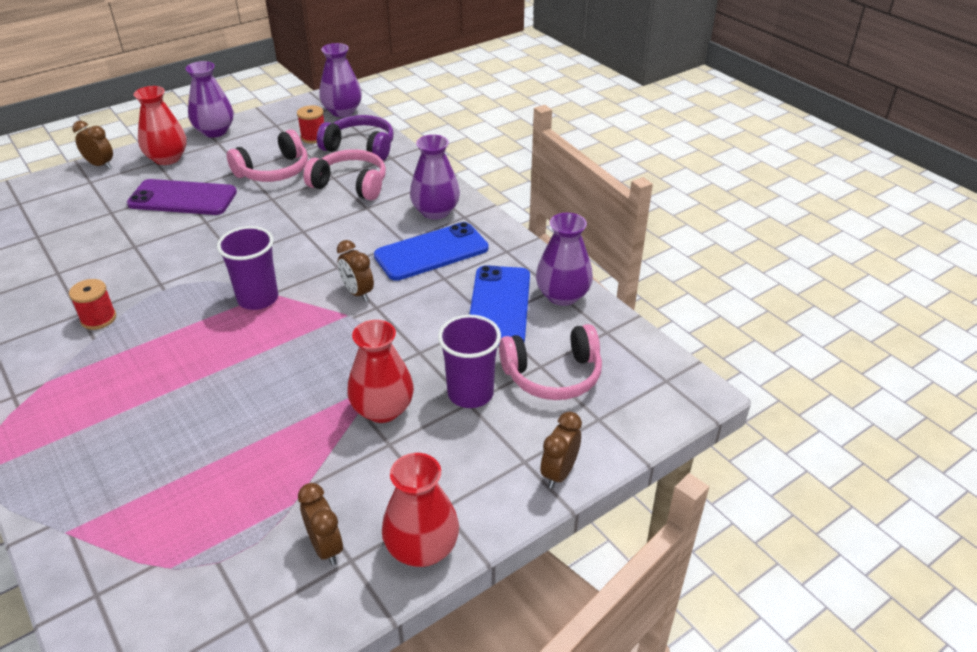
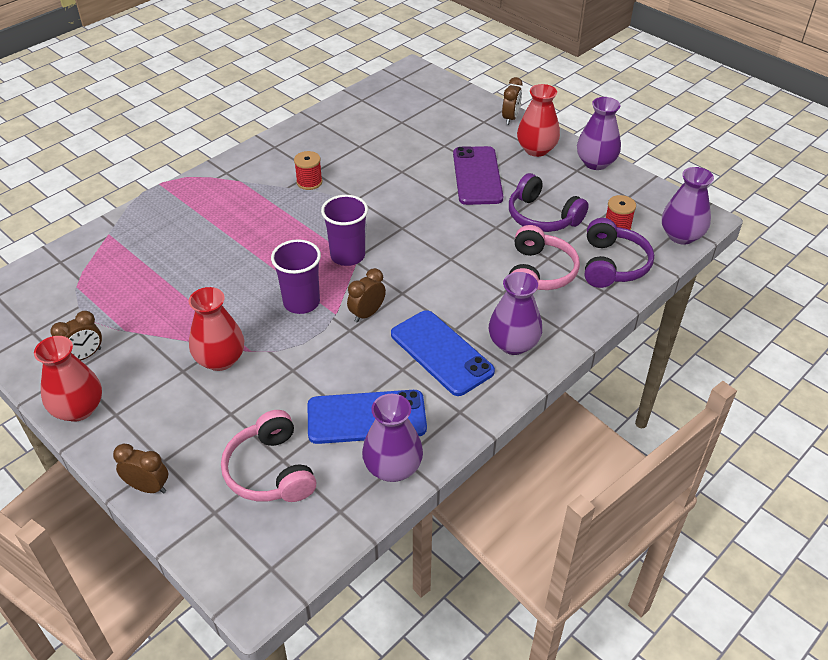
camera: 80 degrees right, 5 degrees up
pink headphones [227,130,308,182] -> purple headphones [509,173,589,232]
purple cup [438,315,501,408] -> purple cup moved to [271,239,321,314]

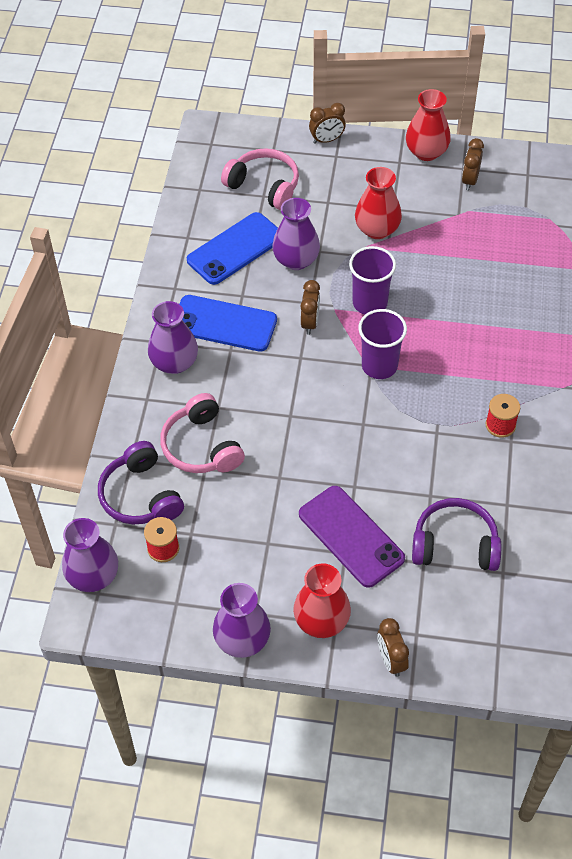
camera: 145 degrees right, 10 degrees up
purple vase [362,394,423,482] -> purple vase moved to [272,198,320,270]
purple headphones [509,173,589,232] -> purple headphones moved to [412,498,501,571]

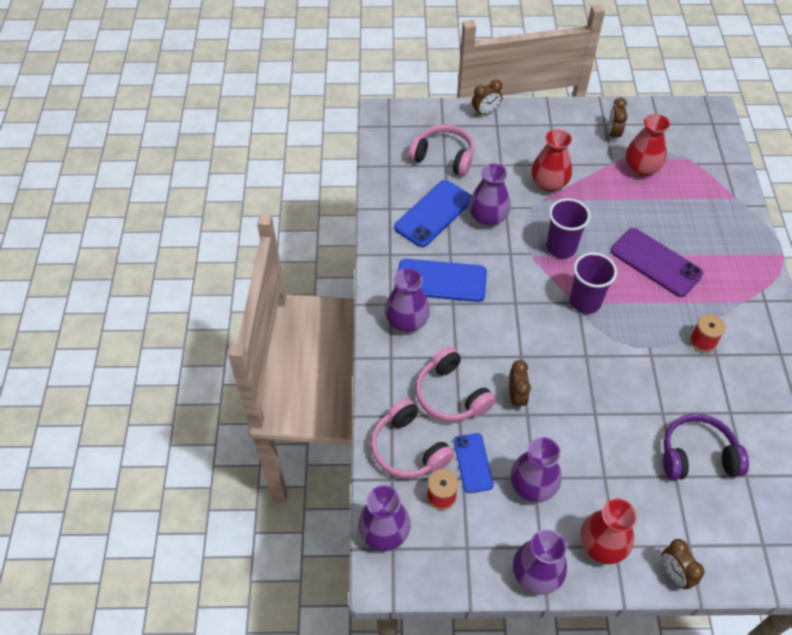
camera: 10 degrees left, 0 degrees up
purple headphones [98,441,184,524] -> pink headphones [371,398,454,478]
purple phone [299,486,405,588] -> purple phone moved to [611,228,703,297]
brown clock [300,280,320,335] -> brown clock moved to [509,360,531,410]
red vase [406,89,451,161] -> red vase moved to [626,114,670,176]
none -> blue phone [454,433,494,493]
none -> purple vase [510,437,561,502]

